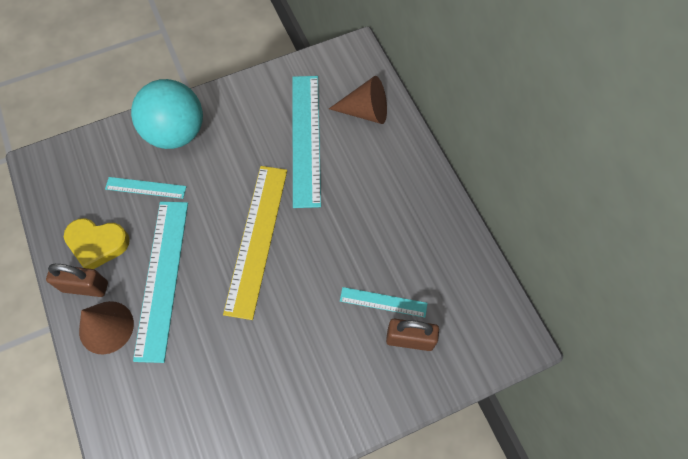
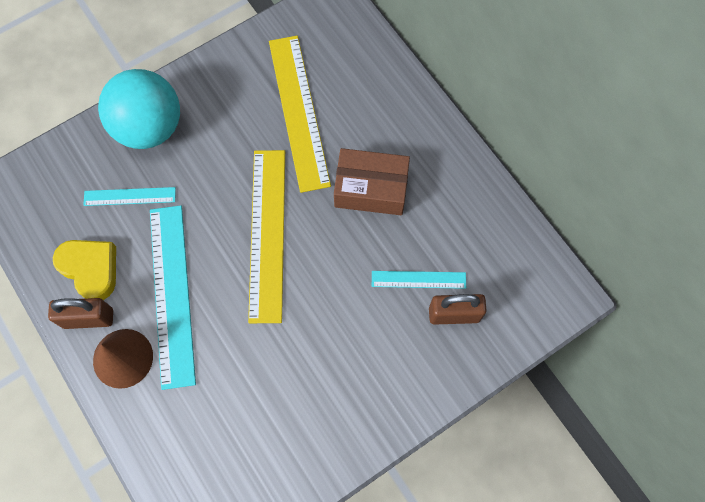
camera: 10 degrees left, 5 degrees up
yellow heart [64,218,130,269] -> yellow heart turned 135 degrees counterclockwise [53,240,116,300]
turquoise ruler [292,76,321,208] -> yellow ruler [269,36,331,193]
brown cone [329,76,387,124] -> none
none -> brown box [334,148,410,215]

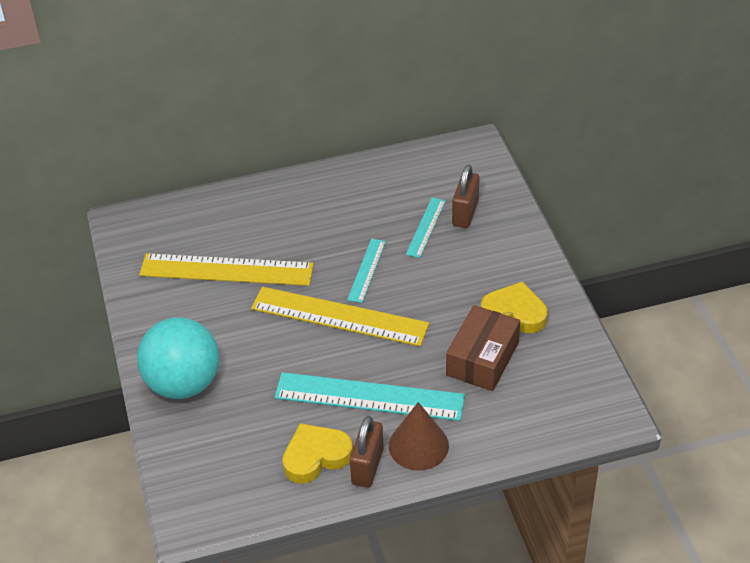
camera: 70 degrees left, 25 degrees down
turquoise ruler [83,187,176,206] -> turquoise ruler moved to [347,239,386,303]
brown box [334,148,410,215] -> brown box moved to [446,305,520,391]
none -> yellow heart [481,281,548,333]

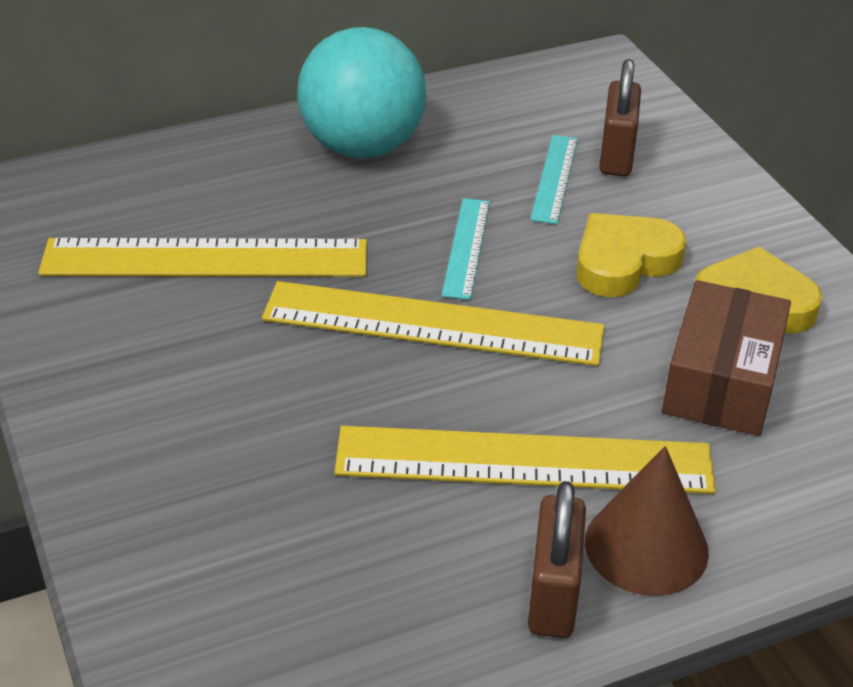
camera: 10 degrees left, 5 degrees down
turquoise ball [137,317,219,399] -> turquoise ball moved to [297,27,426,158]
turquoise ruler [275,372,465,421] -> yellow ruler [334,426,716,494]
yellow heart [282,423,353,484] -> yellow heart moved to [576,213,687,297]

